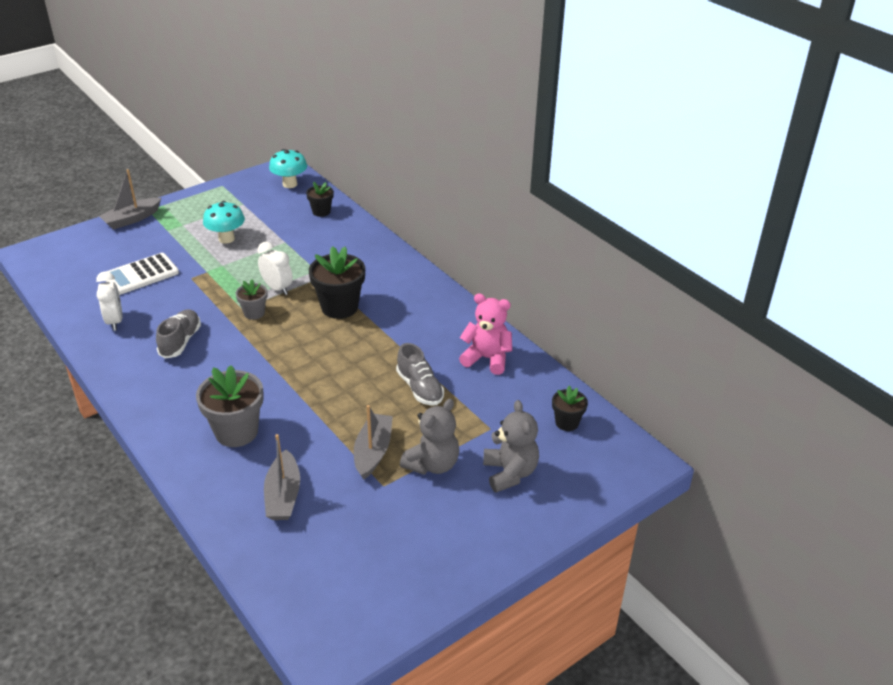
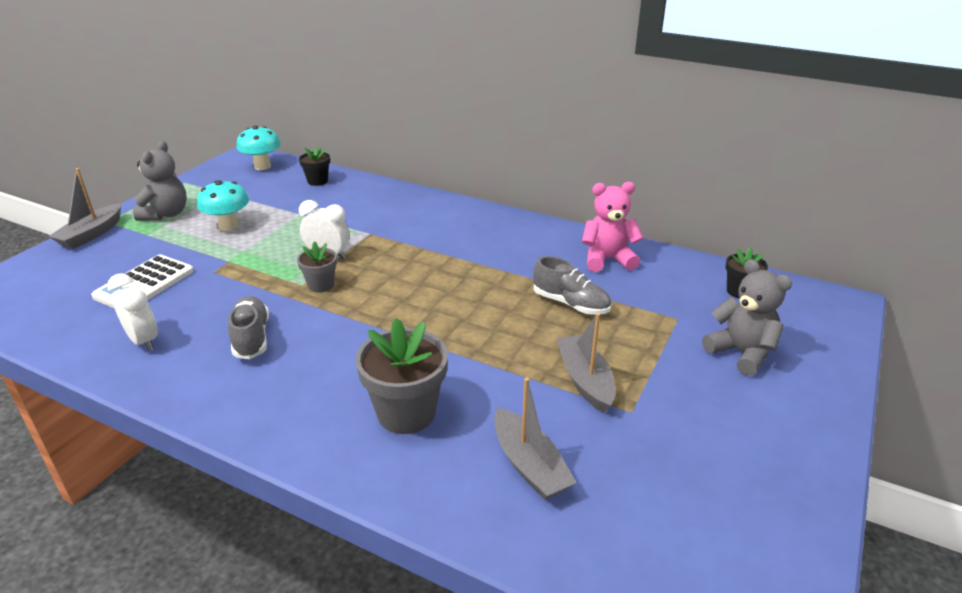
camera: 25 degrees left, 5 degrees down
black flower pot [309,246,365,319] -> none
grey teddy bear [400,399,459,475] -> grey teddy bear moved to [133,141,187,221]

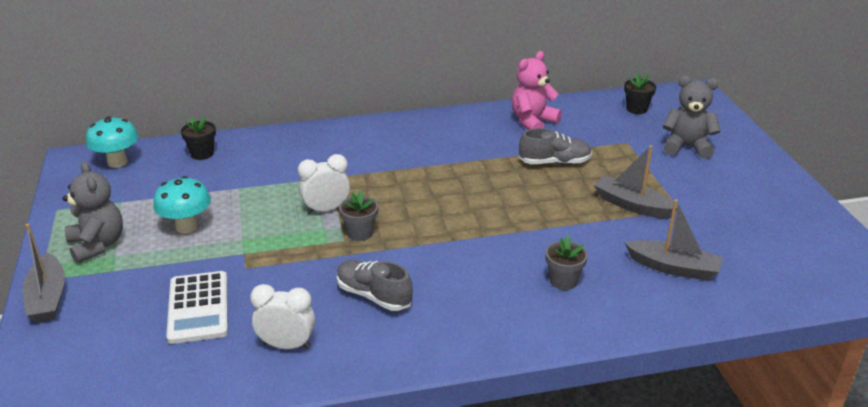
camera: 40 degrees left, 0 degrees up
grey flower pot [355,318,448,434] -> grey flower pot [545,236,588,290], size x0.56

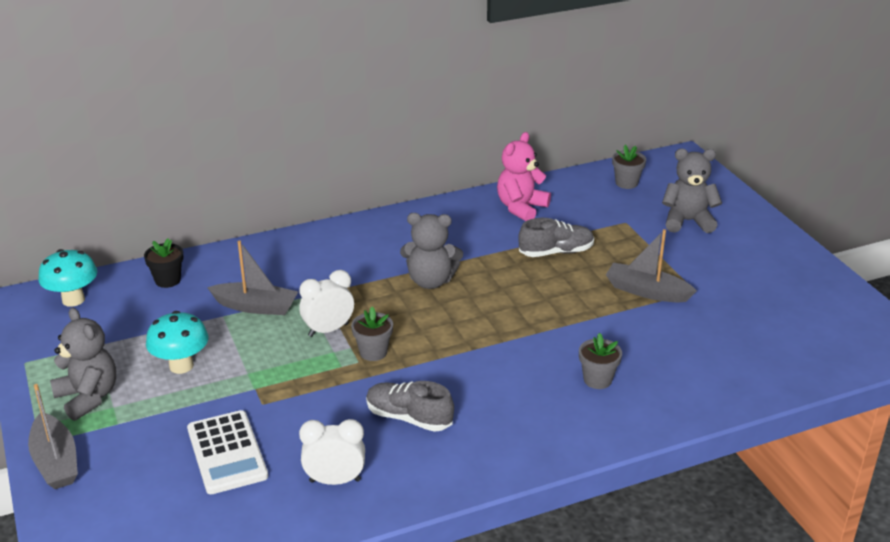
camera: 10 degrees left, 0 degrees up
black flower pot [624,72,656,114] -> grey flower pot [612,145,646,189]
grey boat [625,199,723,281] -> grey boat moved to [207,240,298,315]
none -> grey teddy bear [400,213,463,289]

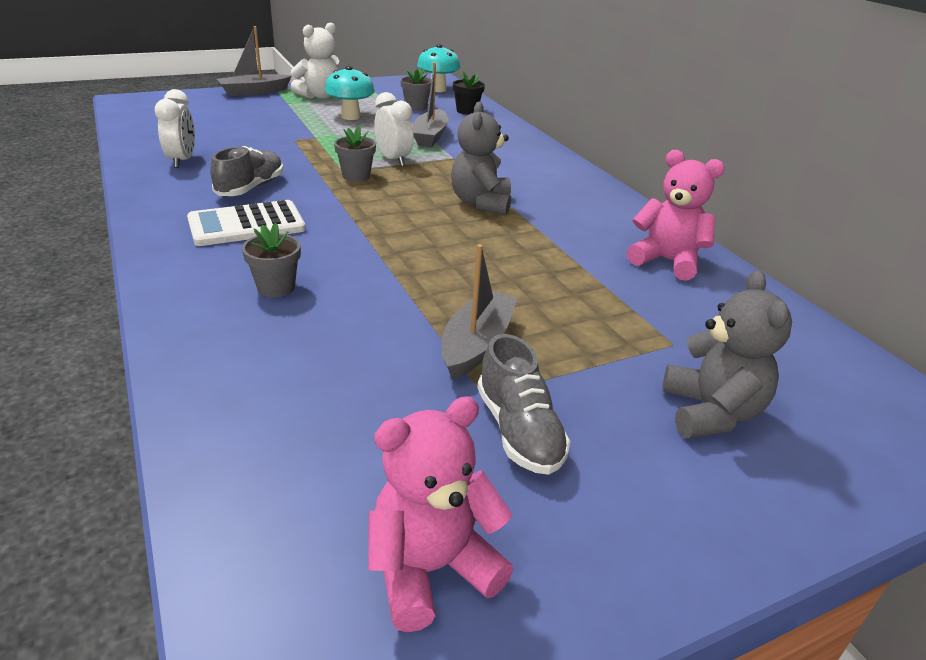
camera: 85 degrees right, 0 degrees up
grey teddy bear [50,307,116,421] -> white teddy bear [291,22,339,99]
white calculator [187,410,268,494] -> white calculator moved to [187,200,306,246]
grey shoe [518,218,594,257] -> grey shoe moved to [477,334,570,475]
grey flower pot [612,145,646,189] -> grey flower pot moved to [400,68,432,111]
none -> pink teddy bear [368,396,513,632]

